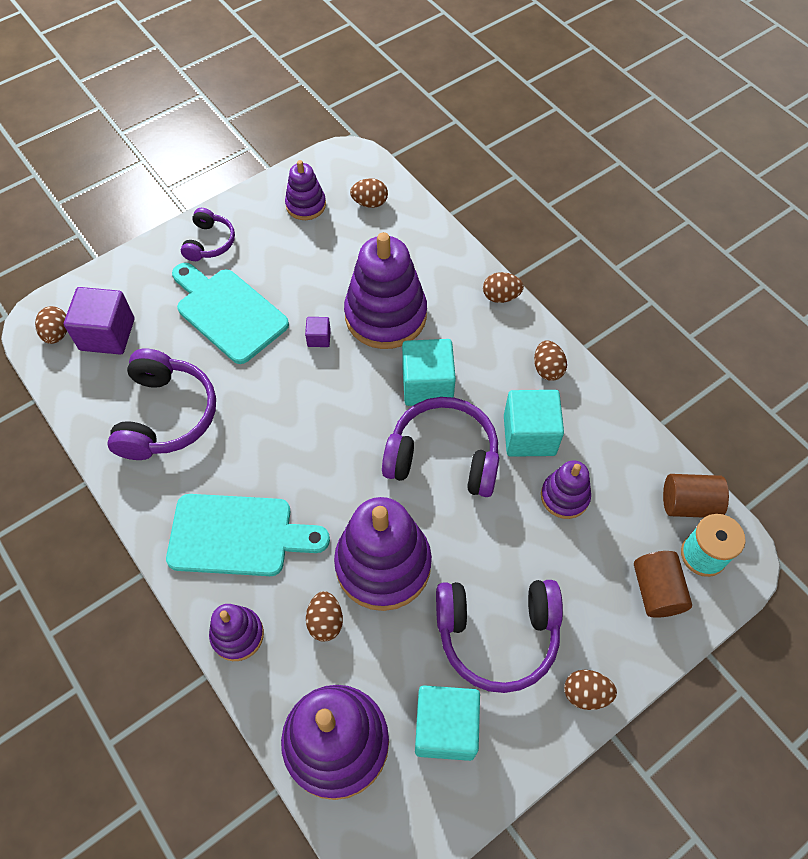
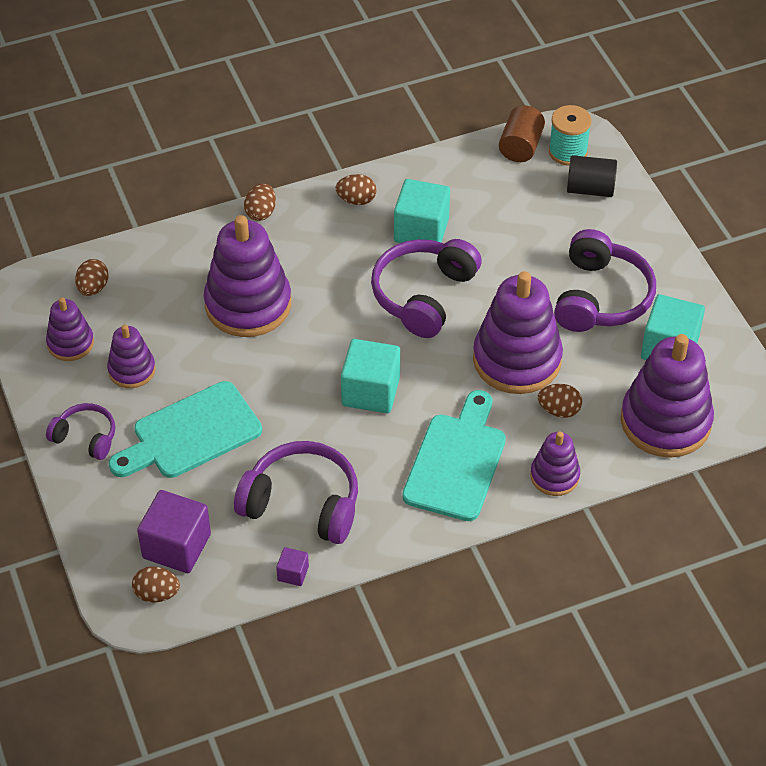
camera: 75 degrees left, 10 degrees down
purple cube [305,317,331,347] -> purple cube moved to [276,547,309,586]
turquoise cube [402,339,456,406] -> turquoise cube moved to [341,339,400,413]
purple stacking toy [541,460,591,519] -> purple stacking toy moved to [107,324,156,388]
brown egg [564,670,617,710] -> none
brown cylinder [634,551,692,618] -> black cylinder [567,155,617,197]

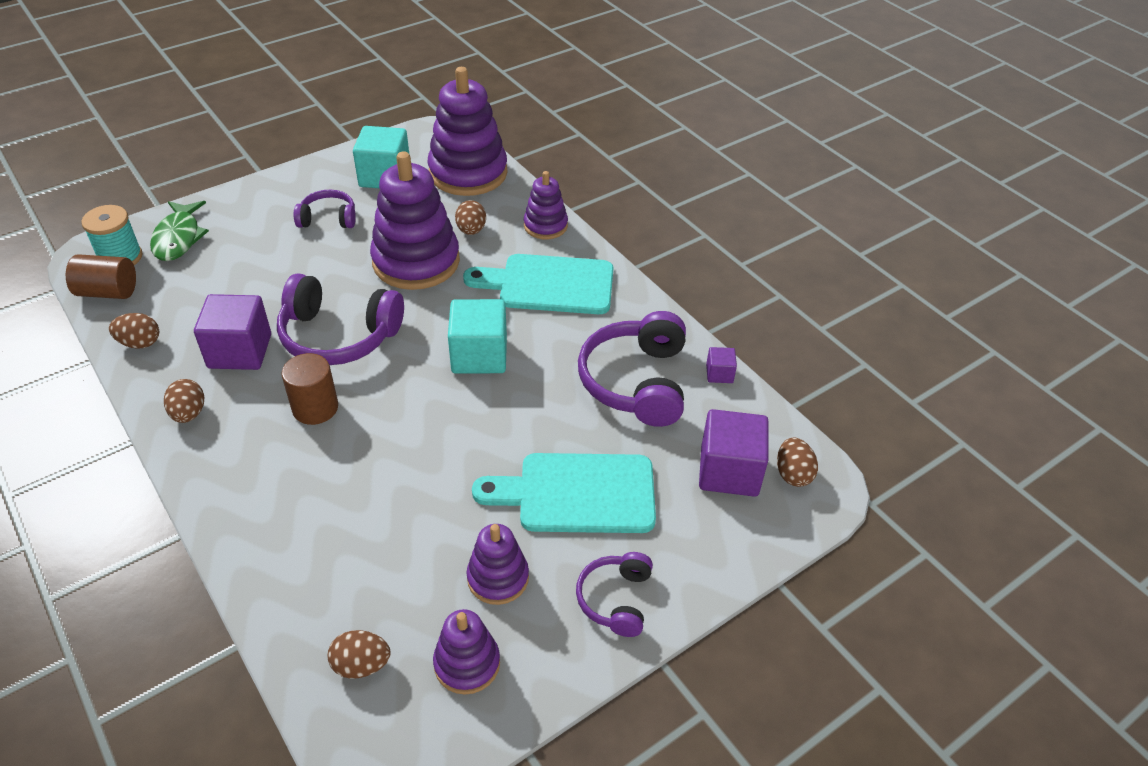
camera: 105 degrees left, 5 degrees down
turquoise cutting board [109,381,262,478] -> turquoise cutting board turned 135 degrees clockwise [472,453,656,533]
purple stacking toy [204,215,291,337] -> none
brown egg [244,183,276,221] -> brown egg moved to [109,313,159,349]
turquoise cube [394,179,450,243] -> purple cube [194,294,271,370]
purple headphones [554,229,656,332] -> purple headphones [294,189,356,228], size x0.56
black cylinder [567,155,617,197] -> green fish [150,201,209,261]
none -> brown cylinder [282,353,338,425]

